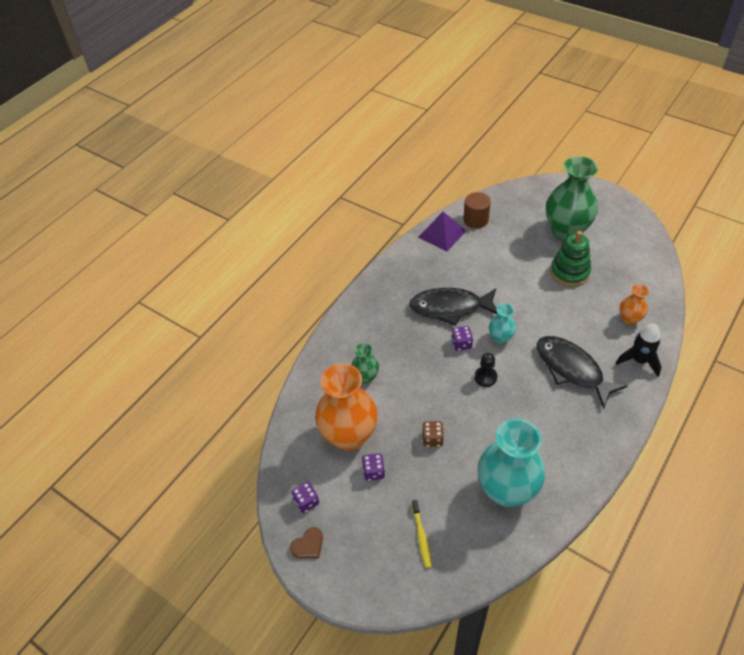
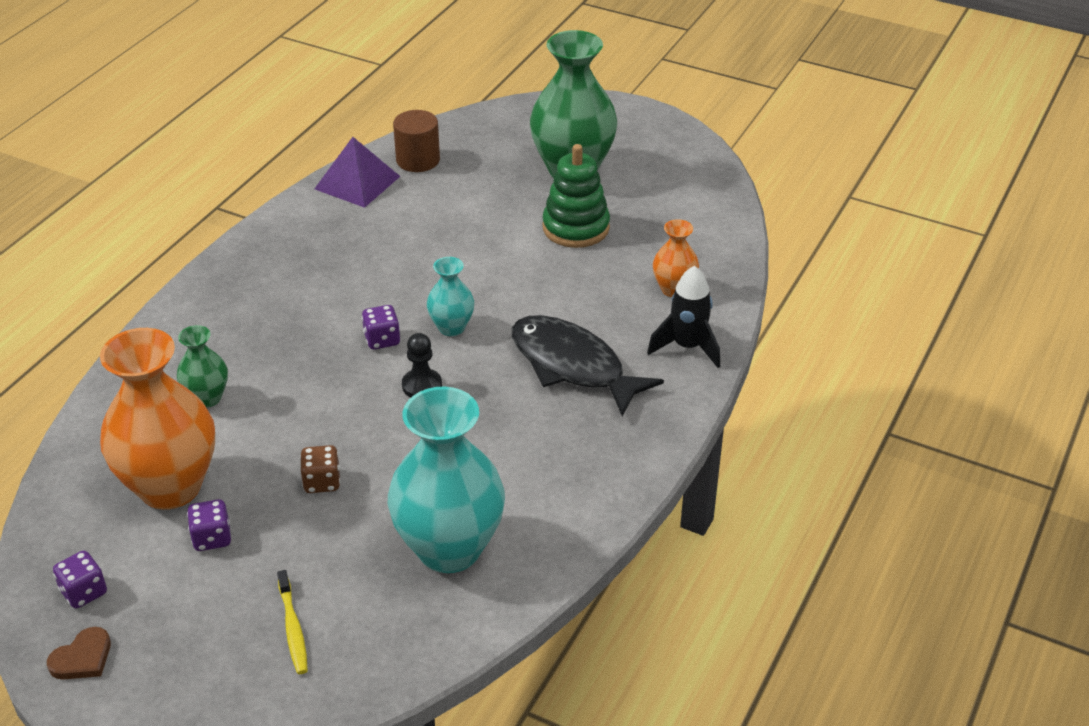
camera: 10 degrees left, 10 degrees down
black fish [409,288,498,326] -> none

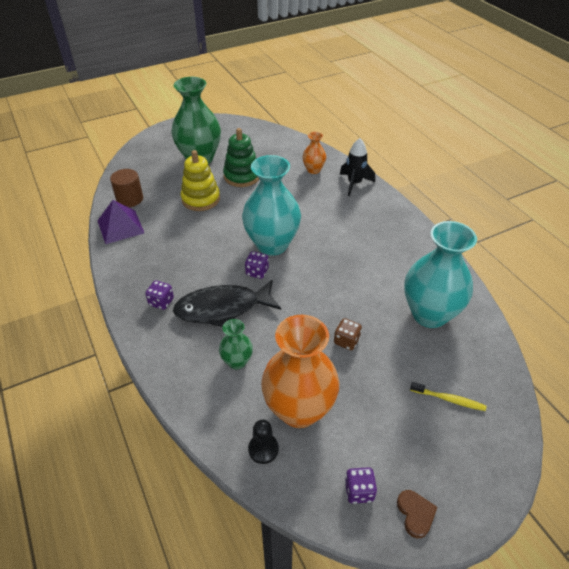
camera: 55 degrees left, 5 degrees up
purple dice [187,499,231,551] -> purple dice moved to [145,281,174,310]
black pawn [402,333,442,398] -> black pawn moved to [248,420,279,464]
turquoise vase [427,257,474,336] -> turquoise vase [242,155,301,256], size x2.06
black fish [512,315,664,417] -> black fish moved to [173,280,281,327]
none -> yellow stacking toy [181,150,220,211]

